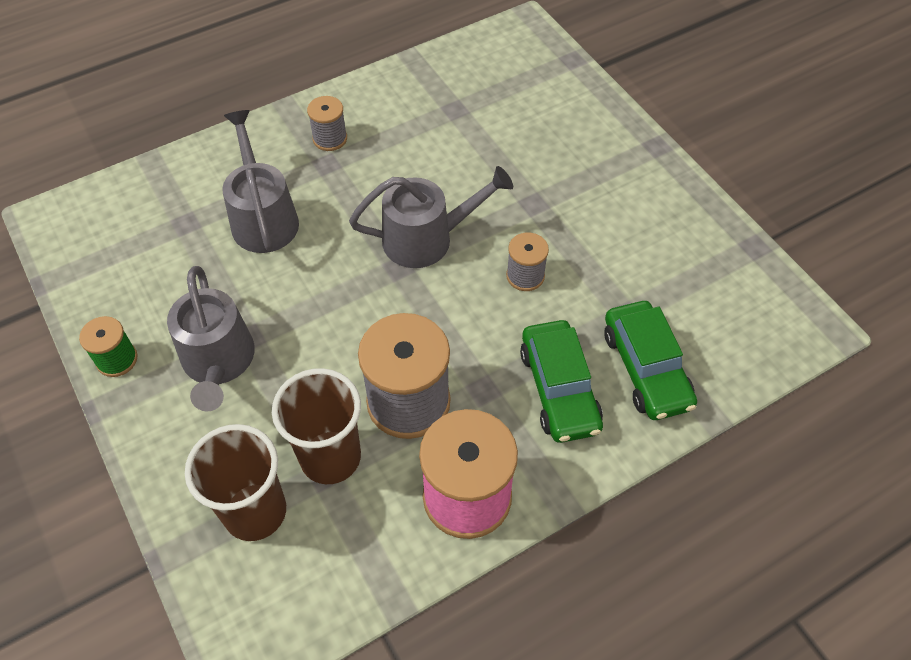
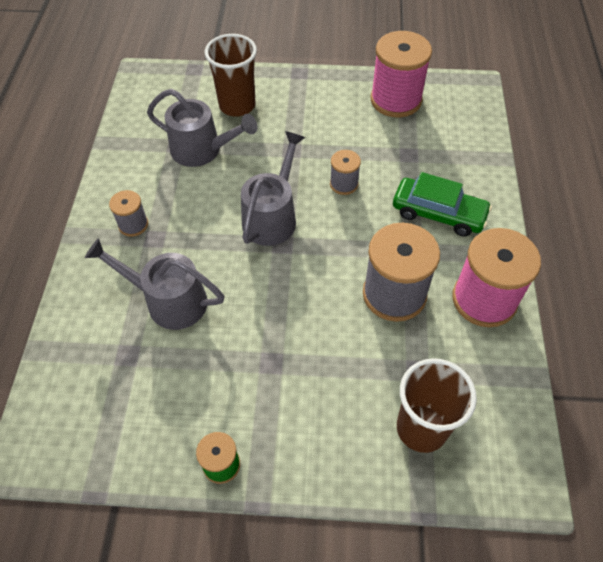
camera: 55 degrees left, 0 degrees up
grey watering can [167,266,255,412] -> grey watering can moved to [147,89,257,167]
brown cup [272,368,361,484] -> brown cup moved to [205,34,257,117]
green car [605,301,697,420] -> none
none -> pink spool [371,31,432,117]

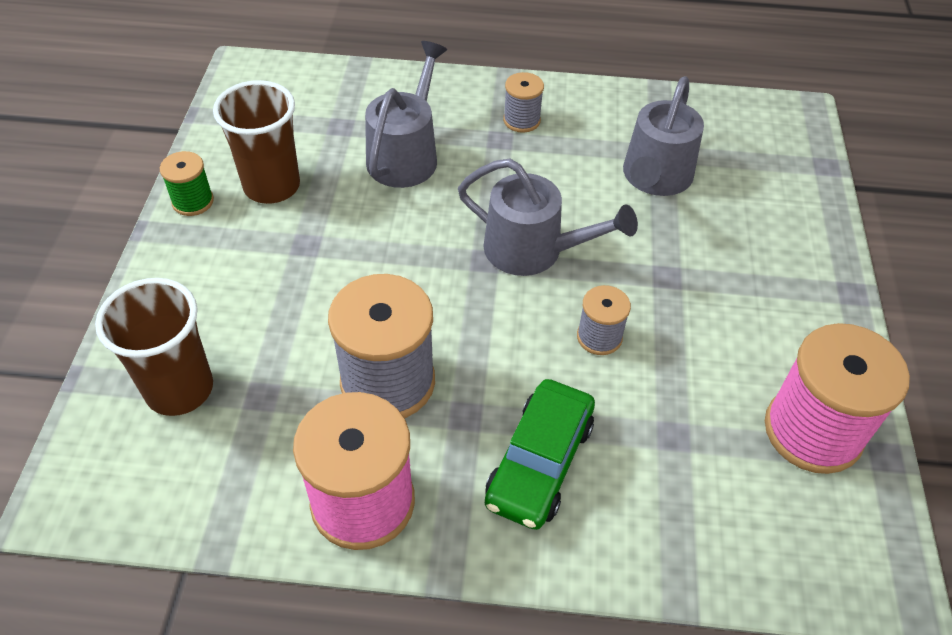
camera: 90 degrees right, 5 degrees down
brown cup [205,34,257,117] -> brown cup moved to [213,80,300,204]

